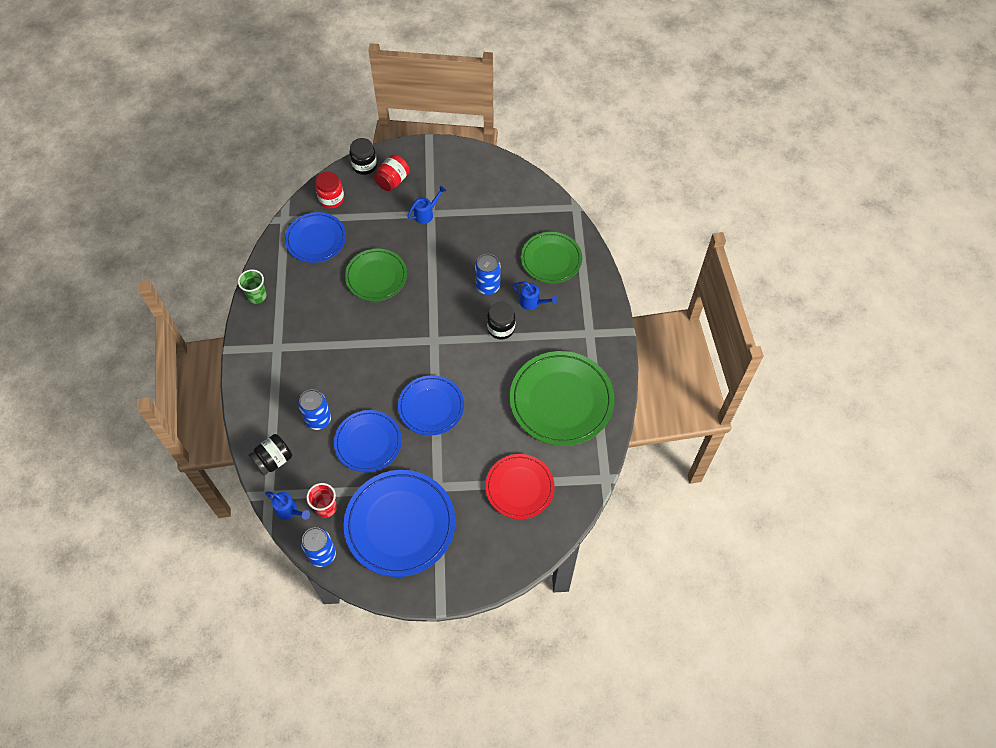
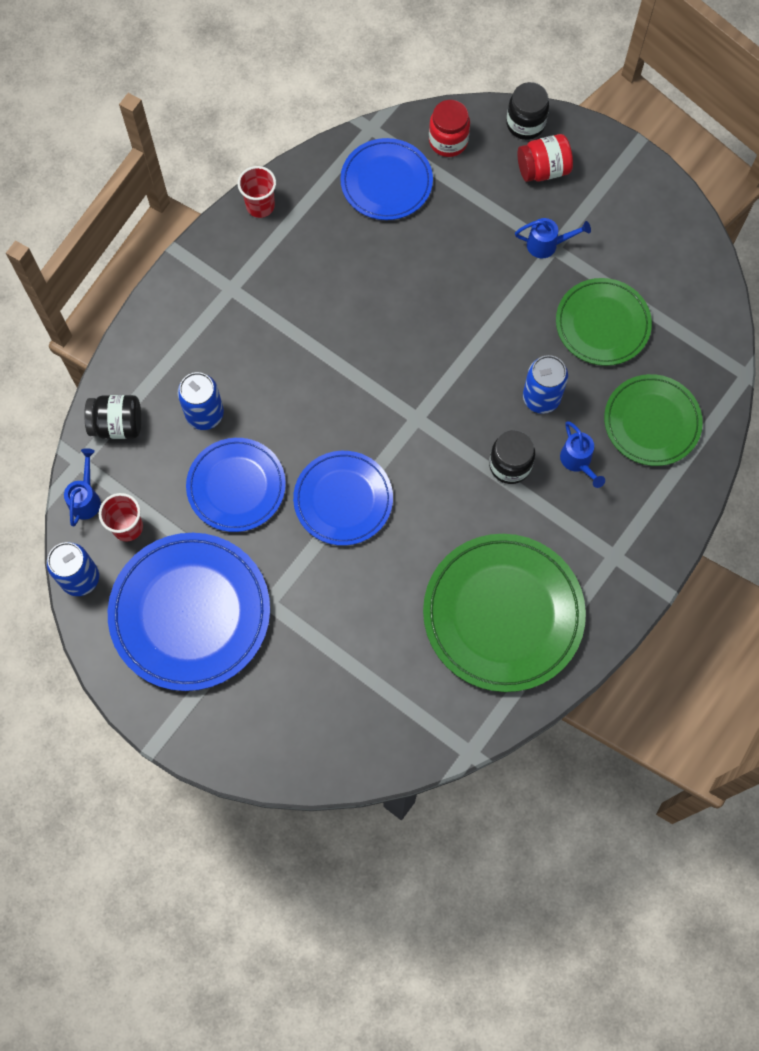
camera: 40 degrees right, 10 degrees up
green cup [238,269,267,304] -> red cup [238,166,276,218]
blue watering can [265,491,310,520] -> blue watering can turned 150 degrees counterclockwise [64,448,101,526]
green plate [345,249,407,301] -> green plate moved to [556,278,652,366]
red plate [485,454,555,519] -> none

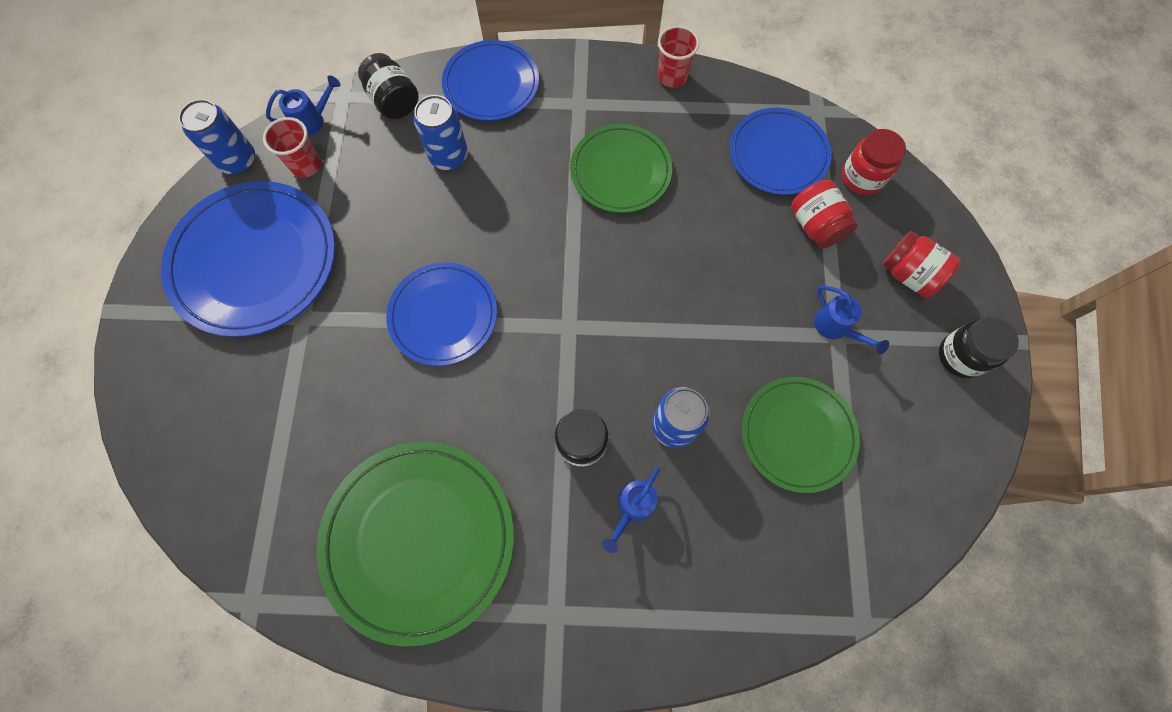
camera: 55 degrees right, 0 degrees up
blue plate [186,438,286,532] -> blue plate moved to [442,40,539,121]
black jar [506,82,549,140] -> black jar moved to [939,317,1019,378]
green plate [604,374,703,466] -> green plate moved to [570,124,672,213]
none -> red jar [791,180,858,249]

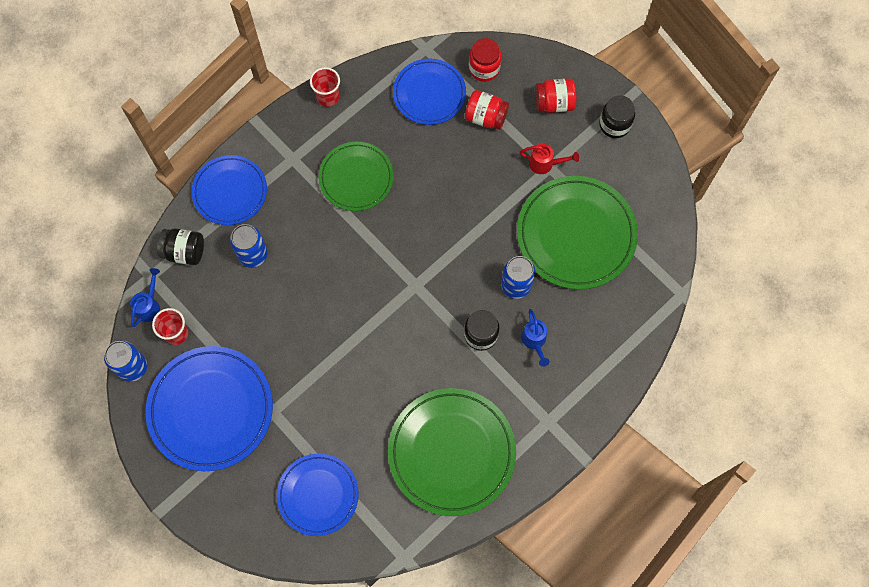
camera: 45 degrees left, 0 degrees up
blue plate [386,262,497,366] -> blue plate moved to [277,454,359,536]
green plate [742,377,860,493] -> green plate [517,176,638,290], size x1.58
blue watering can [814,286,889,354] -> red watering can [520,144,579,174]

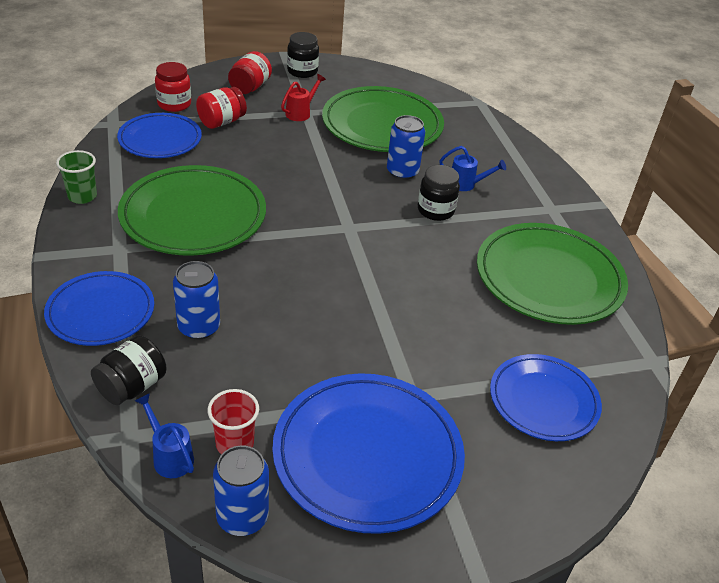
camera: 65 degrees left, 30 degrees down
red cup [310,67,340,107] -> green cup [56,150,97,204]
green plate [319,142,394,211] -> green plate [118,165,266,255], size x1.58

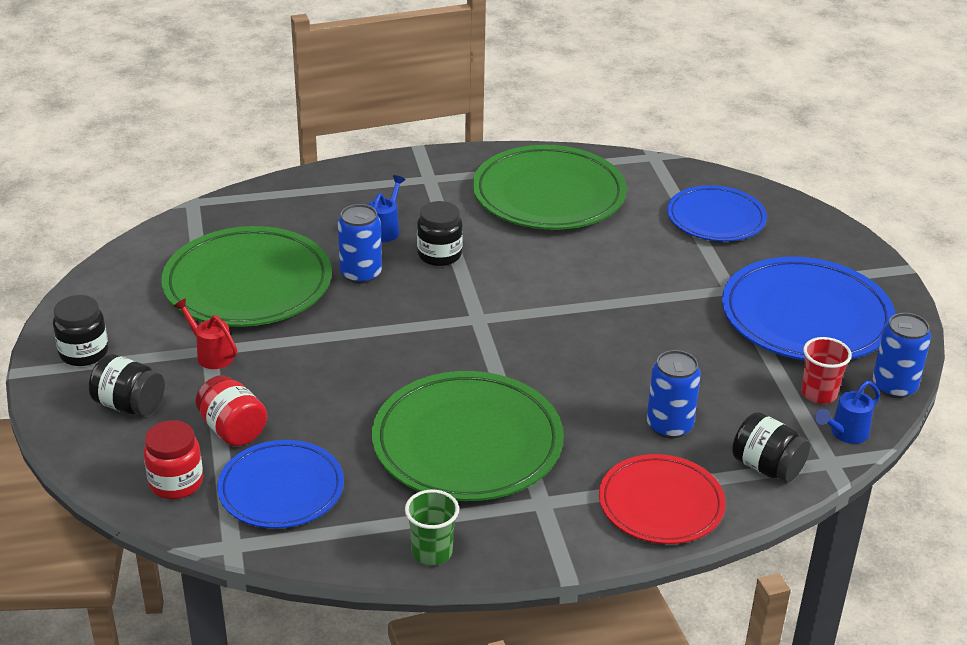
camera: 85 degrees left, 5 degrees down
blue plate [44,271,154,346] -> red plate [599,454,726,544]
red jar [228,51,272,94] -> black jar [89,354,165,416]

